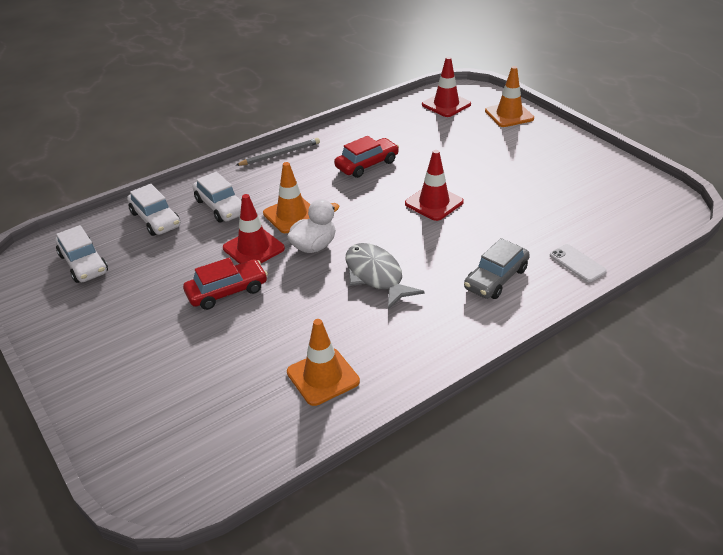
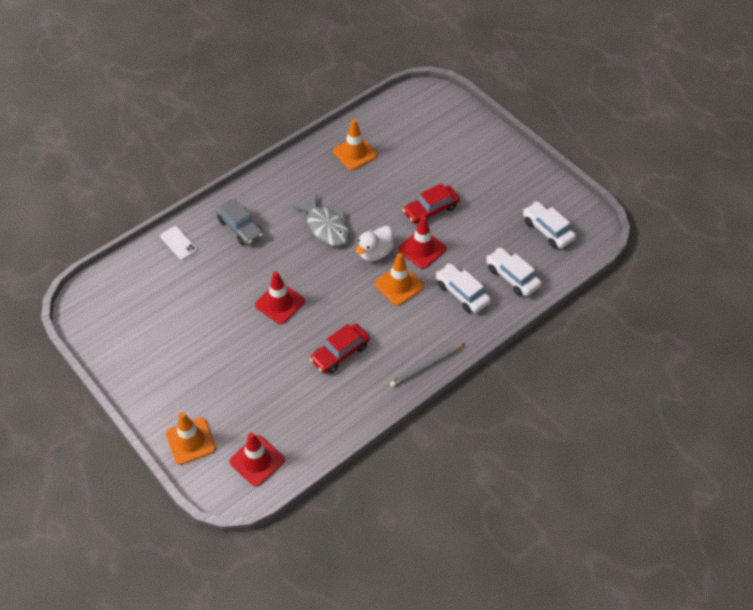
camera: 175 degrees right, 15 degrees up
grey car [464,238,530,299] -> grey car turned 105 degrees clockwise [215,199,264,246]

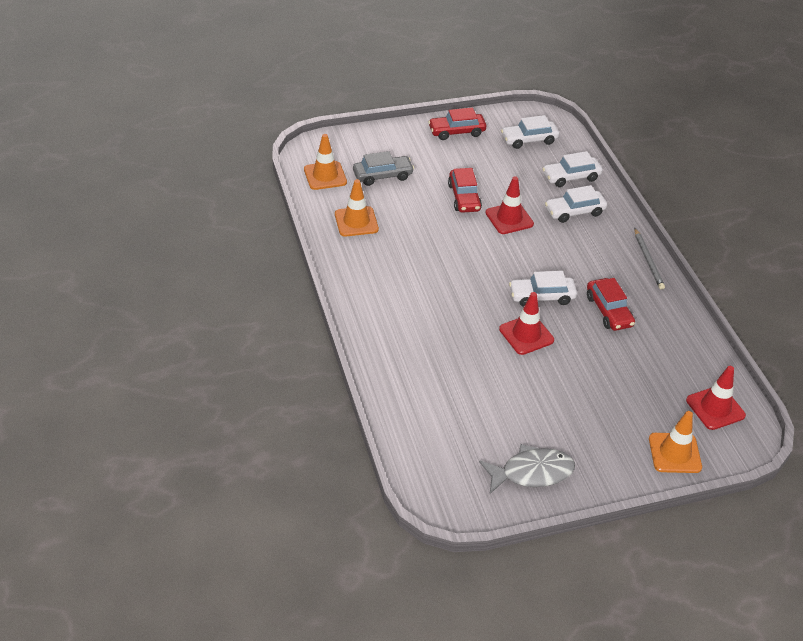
camera: 70 degrees left, 10 degrees down
white phone [160,226,197,260] -> none
grey car [215,199,264,246] -> grey car moved to [353,151,414,186]
grey fish [292,193,349,246] -> grey fish moved to [479,444,575,494]
white duck [355,226,394,261] -> none
orange traffic cone [375,253,424,306] -> orange traffic cone moved to [304,134,347,190]
none -> red car [428,108,486,140]
none -> white car [509,271,577,307]

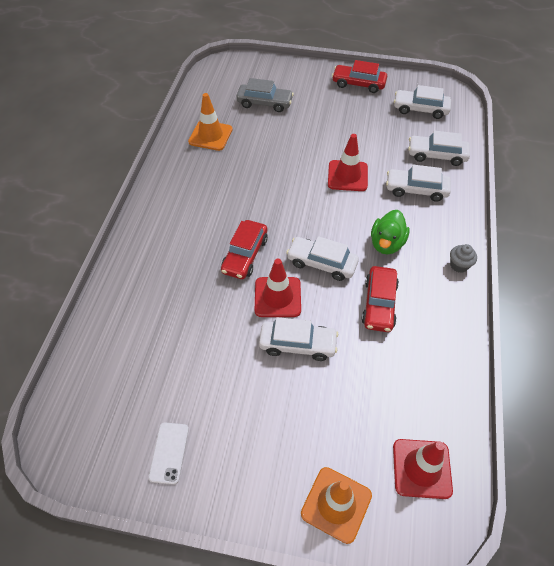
camera: 30 degrees right, 10 degrees up
orange traffic cone [304,134,347,190] -> none
red car [448,168,482,213] -> red car moved to [221,220,268,279]
grey fish [479,444,575,494] -> white phone [148,422,189,485]
grey pencil [634,228,665,290] -> grey cupcake [450,244,477,273]
none -> white car [259,317,339,361]
none -> green duck [371,210,410,254]

